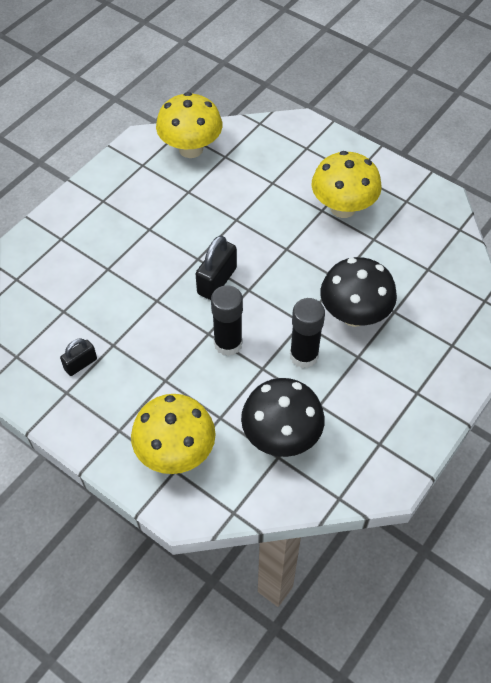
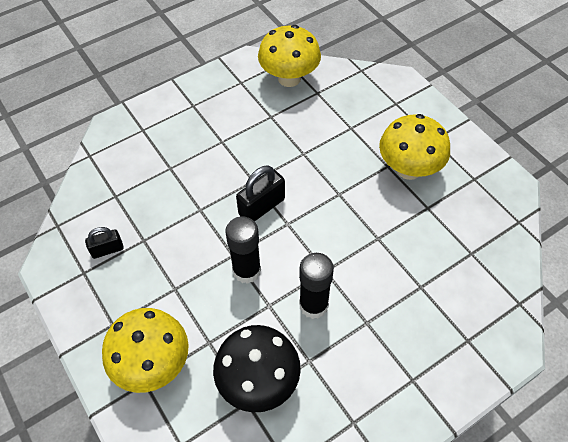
camera: 20 degrees right, 0 degrees up
black mushroom [320,257,397,327] -> none

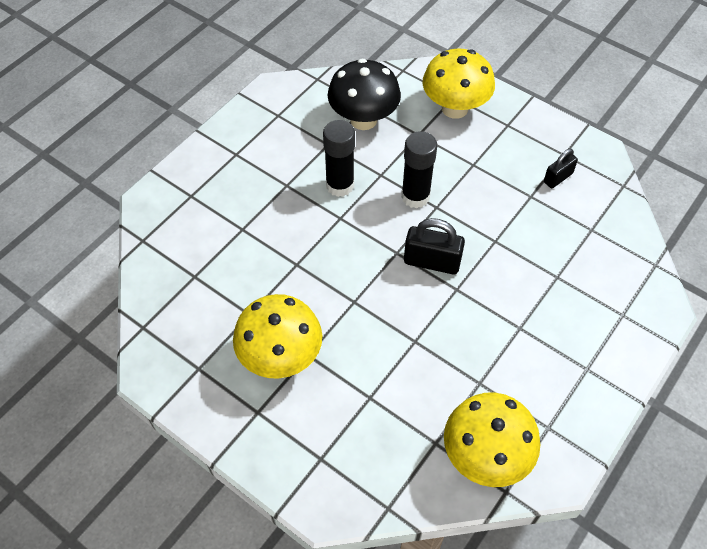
camera: 160 degrees right, 0 degrees up
black padlock [236,165,285,222] -> black padlock turned 75 degrees clockwise [404,218,465,274]

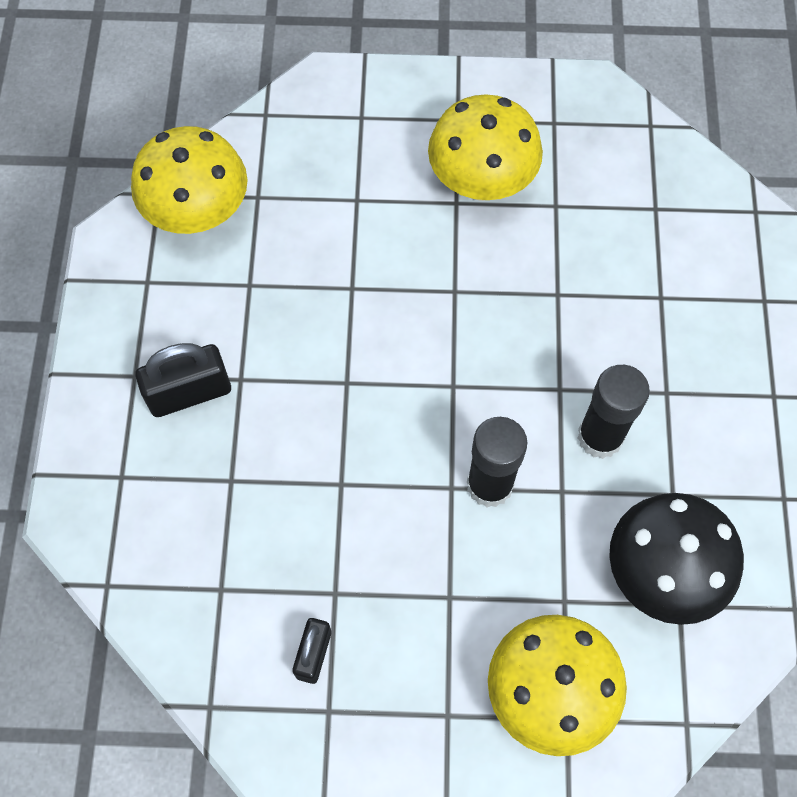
camera: 145 degrees right, 10 degrees up
black padlock [404,218,465,274] -> black padlock moved to [135,343,231,417]

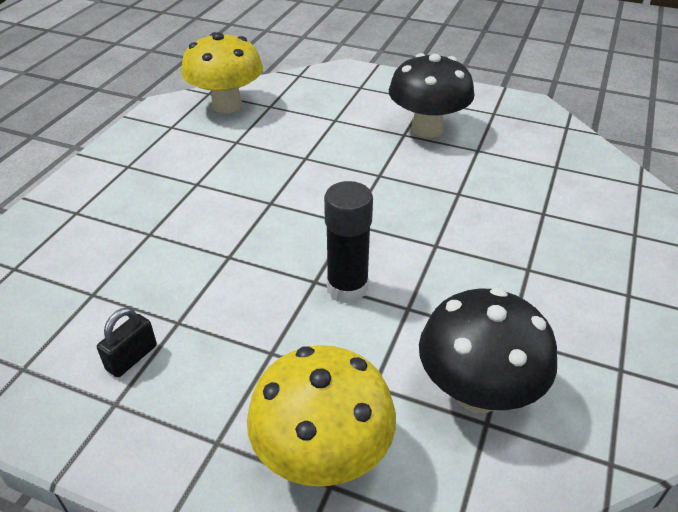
camera: 20 degrees right, 25 degrees down
black padlock [135,343,231,417] -> none
yellow mushroom [428,94,543,201] -> black mushroom [389,53,474,138]
black glue stick [578,365,650,459] -> none

